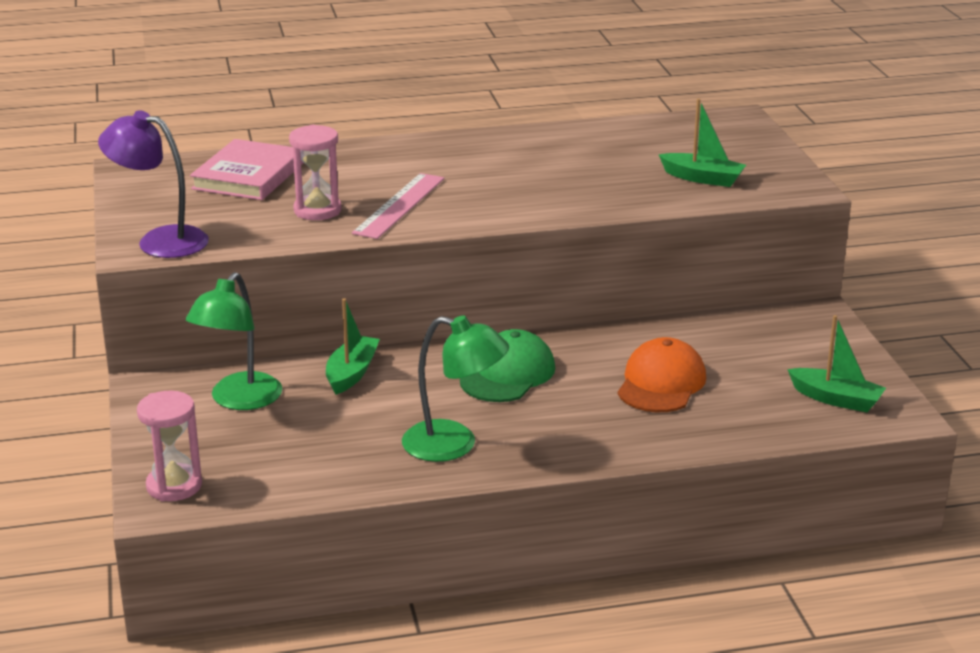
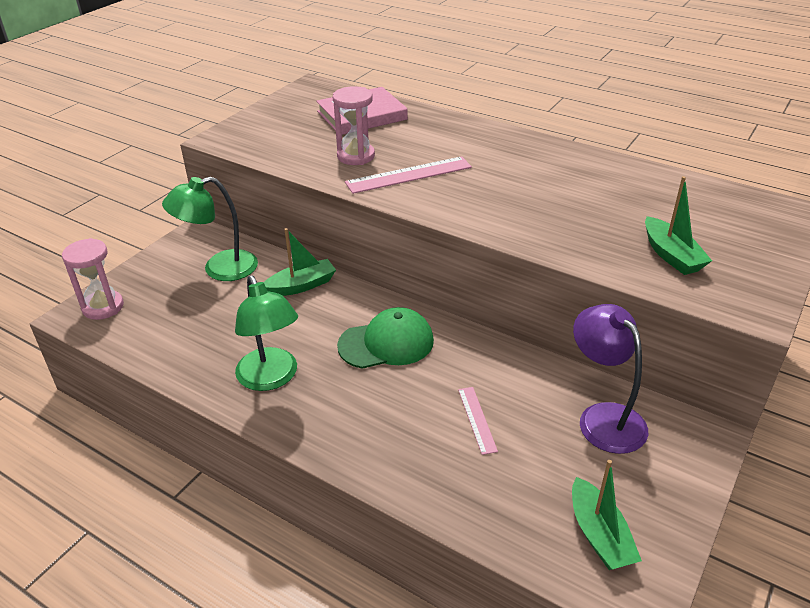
camera: 45 degrees right, 10 degrees up
purple lamp [98,110,209,258] -> purple lamp moved to [573,304,648,454]
orange cap [618,337,706,412] -> pink ruler [458,387,498,455]

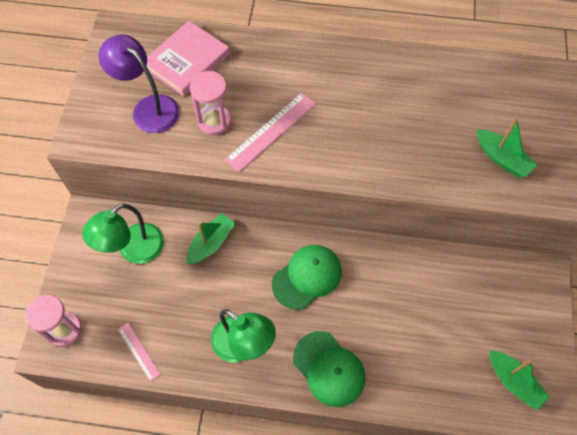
camera: 25 degrees left, 25 degrees up
pink ruler [458,387,498,455] -> pink ruler moved to [118,323,161,382]
purple lamp [573,304,648,454] -> purple lamp moved to [99,35,180,133]
none -> green cap [293,331,365,407]

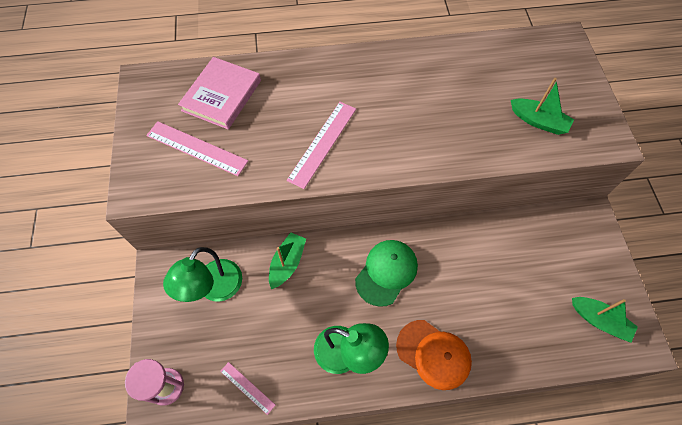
camera: 15 degrees left, 0 degrees up
purple lamp [99,35,180,133] -> pink ruler [146,121,248,176]
pink hourglass [190,71,231,135] -> none
green cap [293,331,365,407] -> orange cap [396,320,472,390]

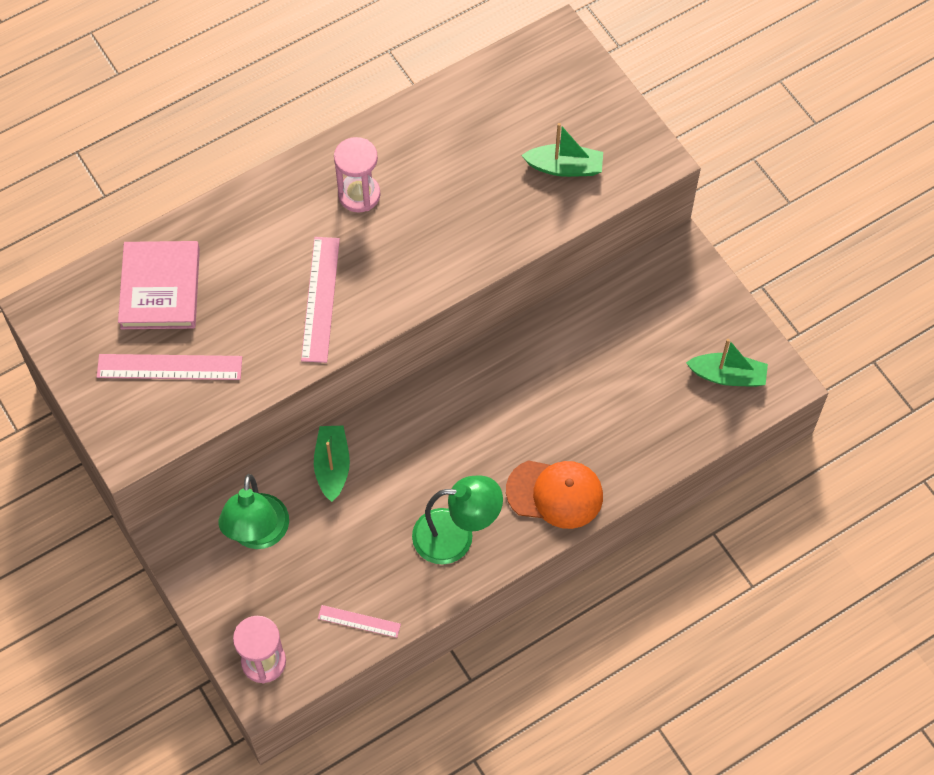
camera: 25 degrees left, 0 degrees up
green cap [355,240,418,307] -> none
none -> pink hourglass [334,137,380,213]

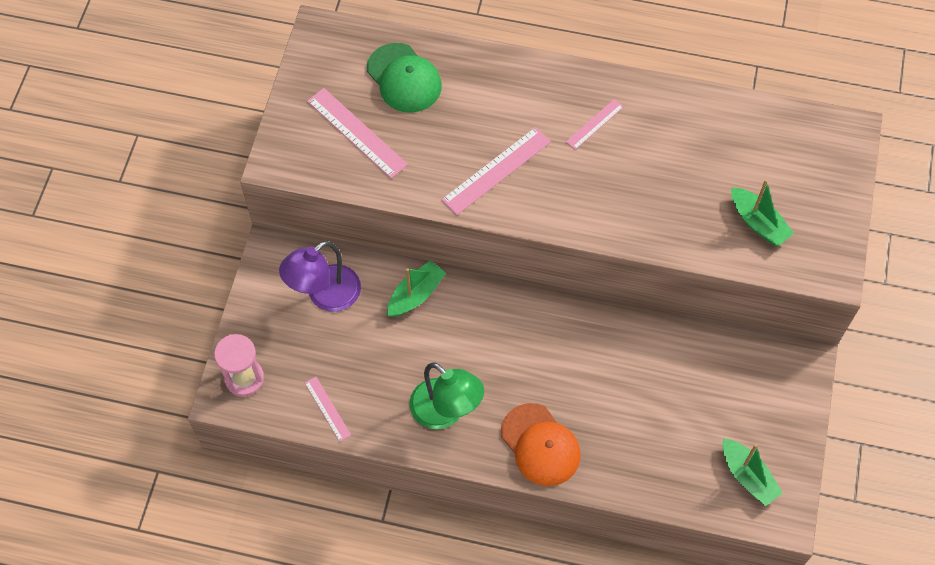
camera: 45 degrees right, 0 degrees up
pink book [118,241,200,329] -> green cap [367,43,442,113]
green lamp [218,474,289,549] -> purple lamp [279,241,361,312]
pink hourglass [334,137,380,213] -> pink ruler [566,99,624,150]

